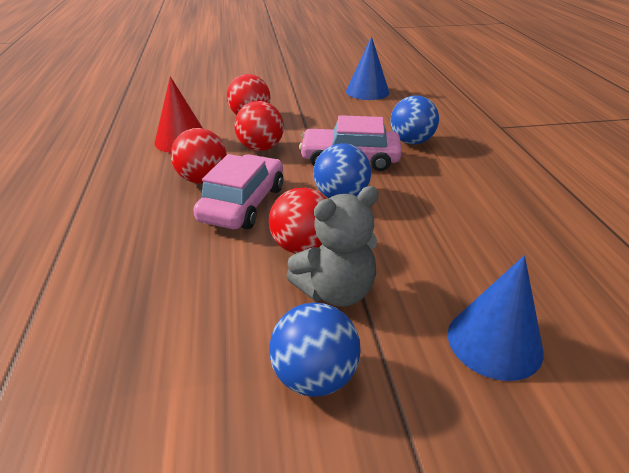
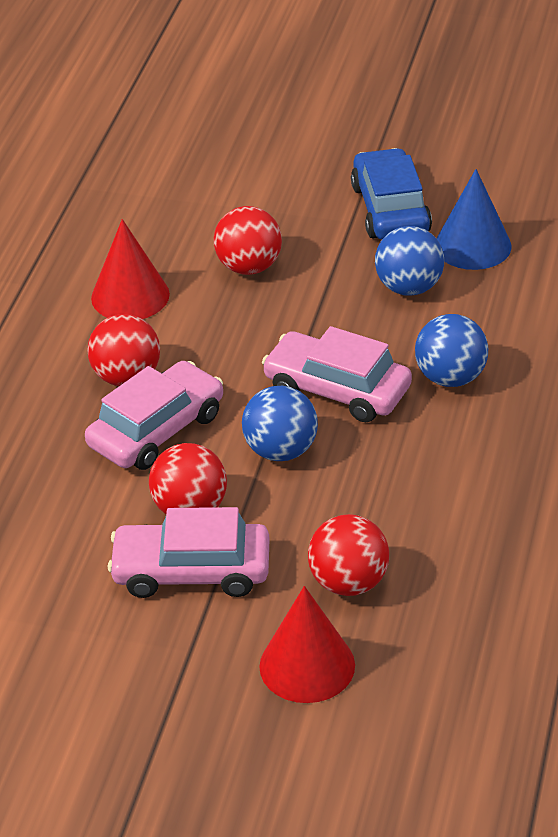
camera: 25 degrees right, 5 degrees up
red ball [234,101,284,151] -> red ball moved to [308,514,389,596]
blue ball [269,302,361,397] -> blue ball moved to [375,226,444,296]
grey teddy bear [286,186,379,307] -> pink car [108,507,270,598]
blue cone [448,256,544,381] -> red cone [259,586,355,703]
none -> blue car [351,148,432,239]

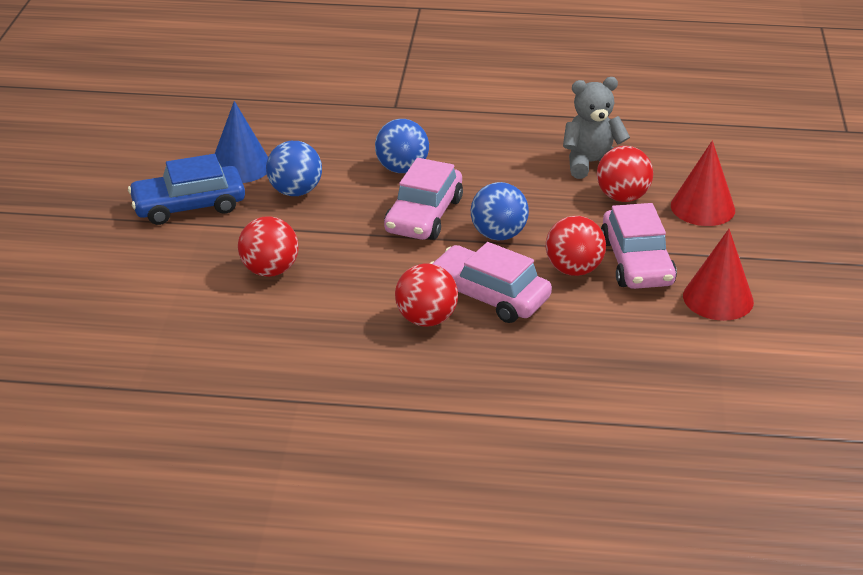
camera: 100 degrees left, 5 degrees down
red cone [91,219,170,319] -> red cone moved to [683,229,754,321]
none -> grey teddy bear [563,77,630,179]

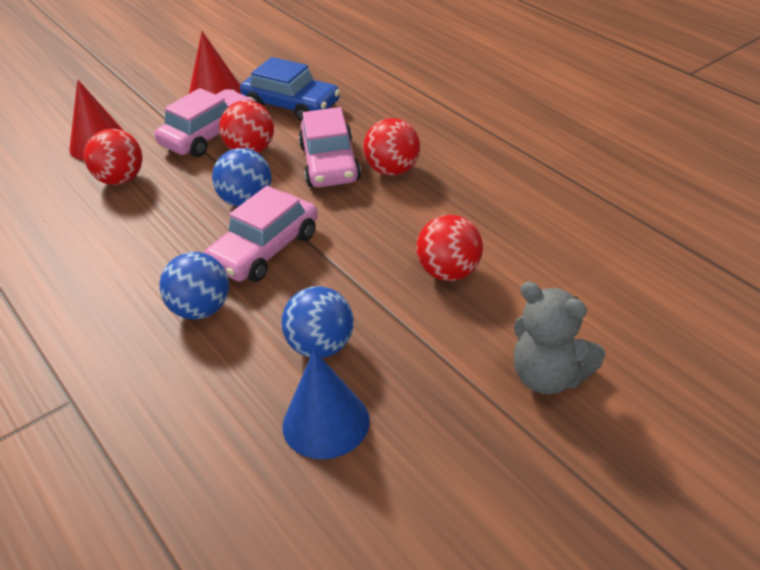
camera: 130 degrees left, 5 degrees up
blue car [128,154,245,225] -> blue car moved to [240,57,340,121]
pink car [384,158,463,240] -> pink car turned 150 degrees clockwise [204,186,318,282]
grey teddy bear [563,77,630,179] -> grey teddy bear moved to [514,281,605,394]

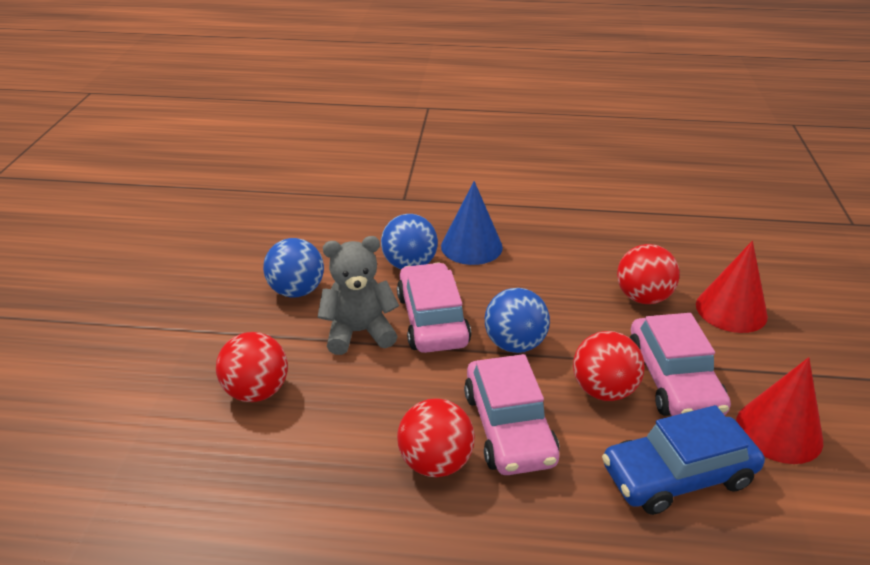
camera: 130 degrees right, 5 degrees down
blue cone [283,350,370,459] -> blue cone moved to [441,181,503,265]
pink car [298,107,361,188] -> pink car turned 135 degrees counterclockwise [464,354,560,475]
grey teddy bear [514,281,605,394] -> grey teddy bear moved to [318,236,399,355]

